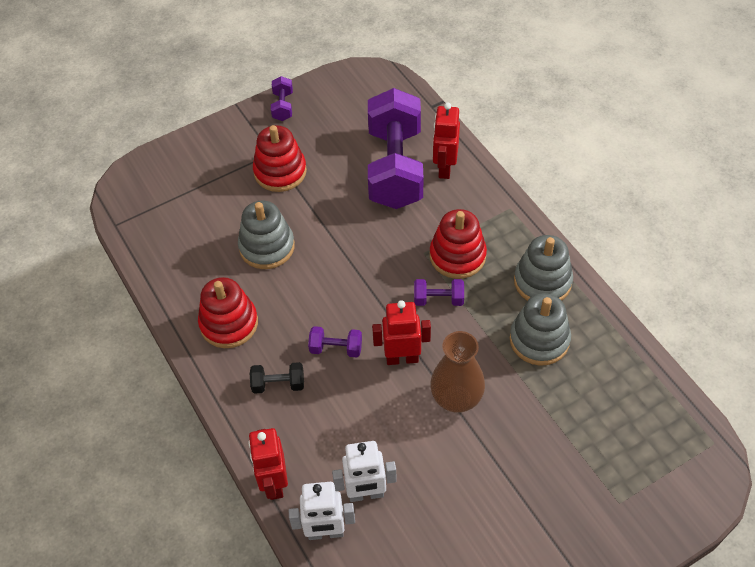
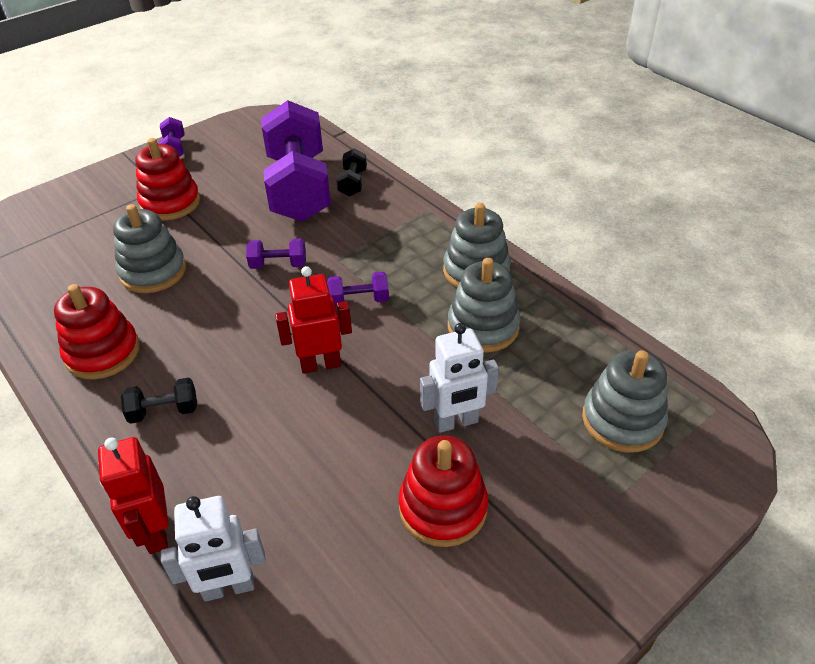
camera: 10 degrees left, 10 degrees down
purple dumbbell [308,326,362,357] -> purple dumbbell moved to [246,238,306,269]
white robot [332,441,397,502] -> white robot moved to [420,323,499,433]
red stacking toy [430,209,487,279] -> red stacking toy moved to [399,436,488,547]
brown vase [430,331,485,413] -> none
red robot [433,103,460,179] -> black dumbbell [337,149,367,196]
none -> grey stacking toy [582,350,668,453]

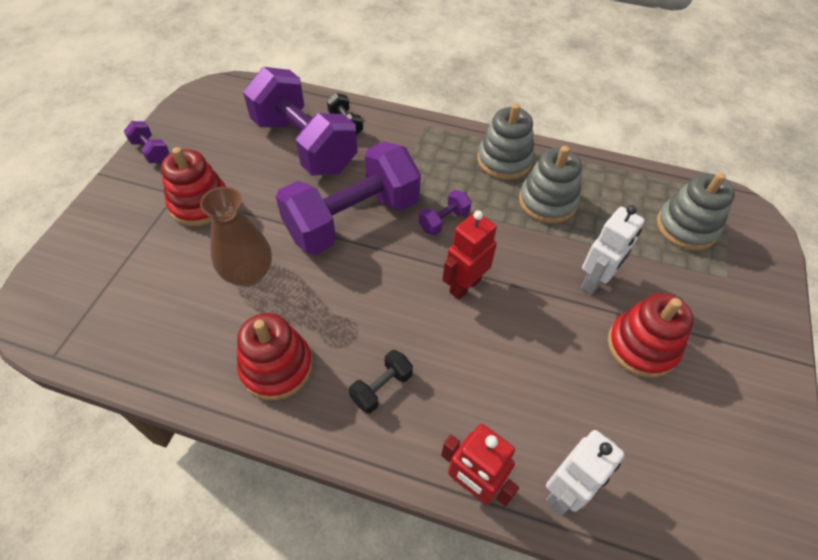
camera: 35 degrees left, 10 degrees up
grey stacking toy [113,204,186,293] -> brown vase [200,187,272,287]
purple dumbbell [246,238,306,269] -> purple dumbbell [276,142,421,255], size x2.50

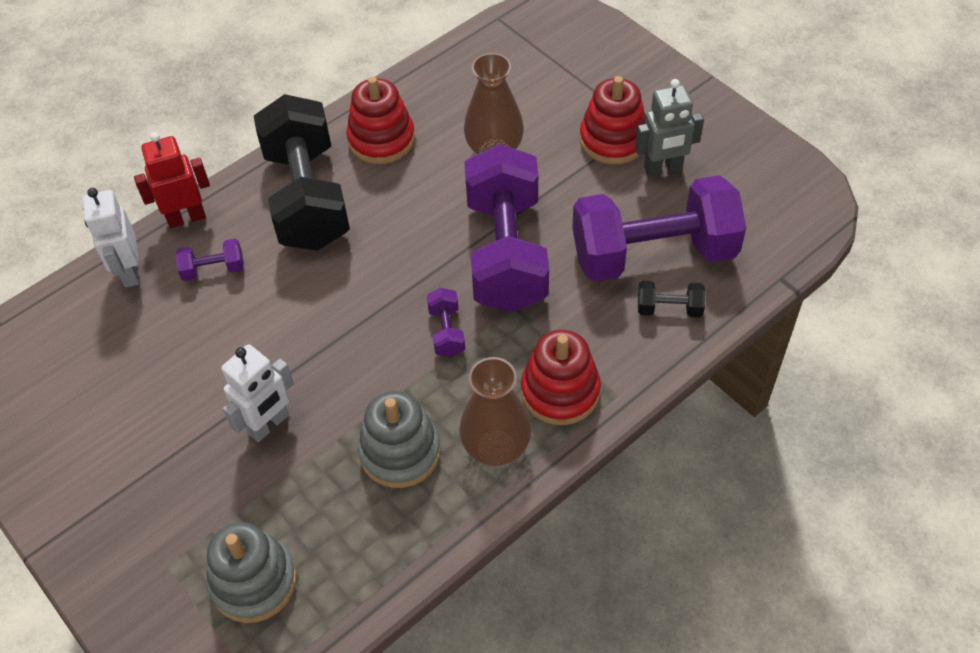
camera: 125 degrees right, 0 degrees up
purple dumbbell [124,121,169,163] -> purple dumbbell moved to [175,239,244,281]
black dumbbell [349,350,413,414] -> black dumbbell [254,94,350,251], size x2.50
red robot [442,210,497,300] -> none
grey stacking toy [477,103,534,180] -> brown vase [460,357,531,466]
white robot [581,205,645,295] -> white robot turned 120 degrees counterclockwise [221,344,294,442]
red stacking toy [608,293,694,378] -> red stacking toy moved to [521,330,601,425]
none -> grey robot [635,79,704,176]

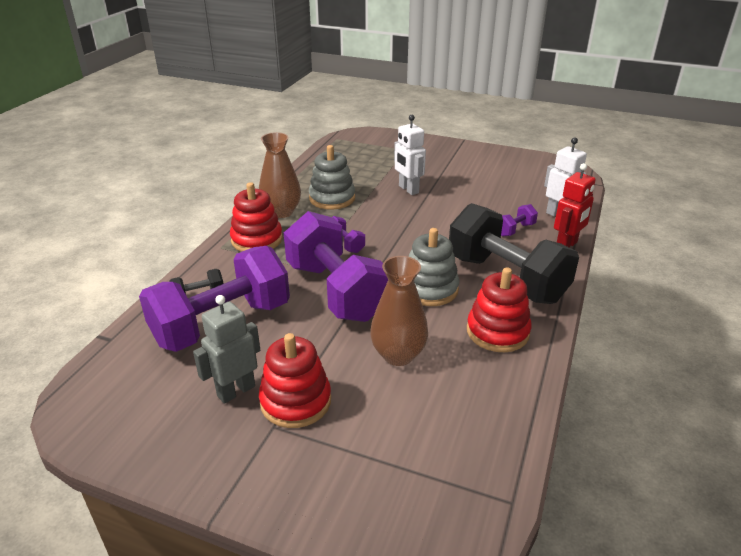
camera: 150 degrees right, 20 degrees down
grey stacking toy [206,522,297,623] -> grey stacking toy moved to [409,228,459,306]
white robot [221,344,294,442] -> white robot turned 45 degrees counterclockwise [394,115,426,195]

